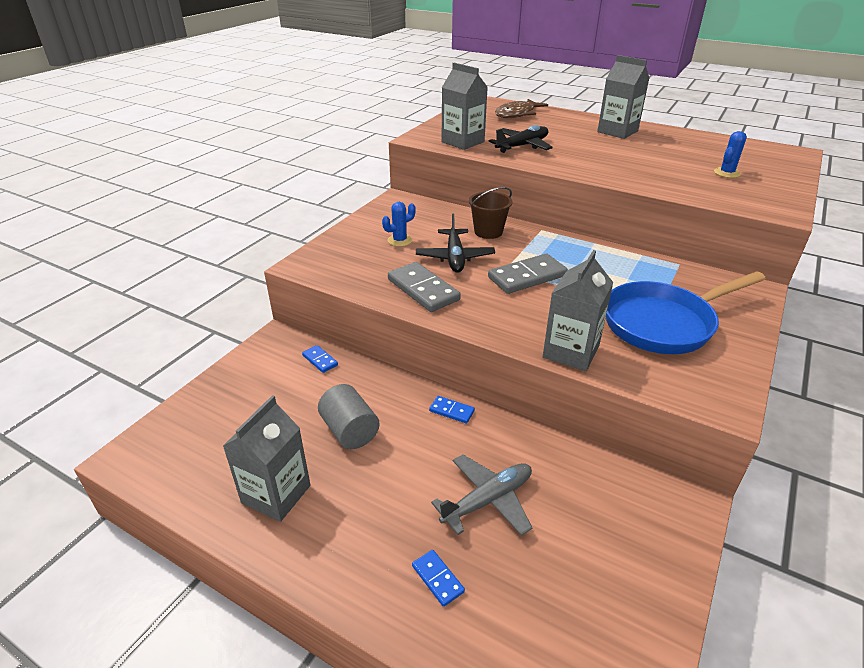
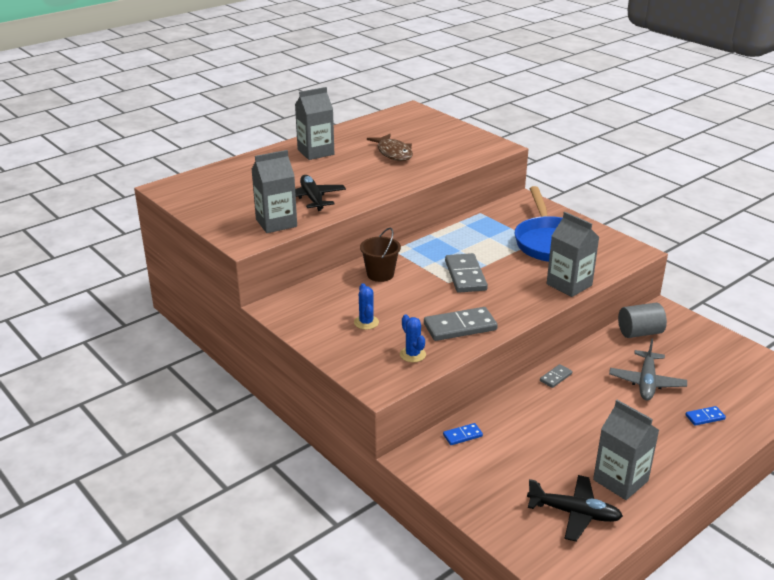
camera: 70 degrees left, 5 degrees down
grey cylinder [318,384,380,449] -> grey cylinder moved to [618,303,667,338]
black plane [416,214,495,273] -> black plane moved to [527,475,623,542]
blue domino [429,396,475,424] -> grey domino [540,364,572,388]
grey plane [431,455,533,536] -> grey plane turned 150 degrees counterclockwise [609,338,687,400]
brown fish [495,99,548,118] -> brown fish moved to [367,134,413,161]
blue cactus [714,131,747,178] -> blue cactus moved to [400,314,426,362]

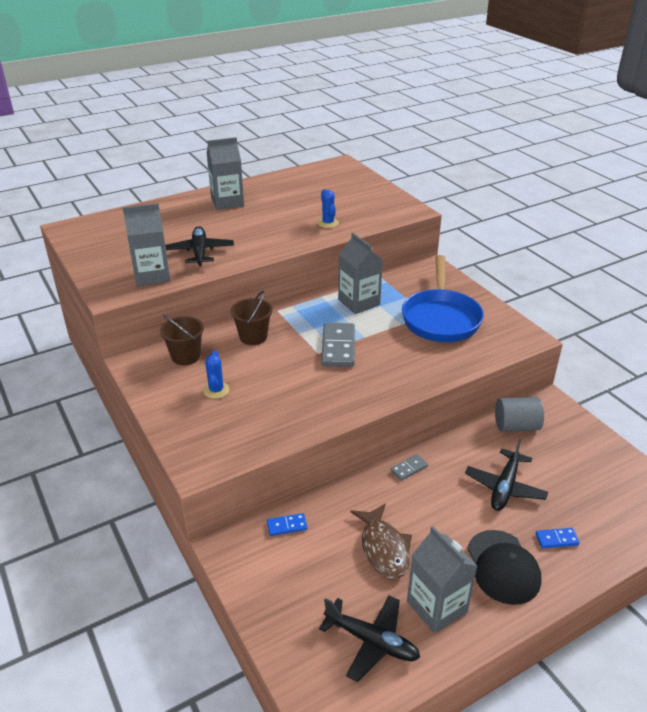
camera: 10 degrees right, 5 degrees up
brown fish [367,134,413,161] -> brown fish moved to [351,503,412,579]
blue cactus [400,314,426,362] -> blue cactus moved to [318,189,339,228]
grey domino [424,307,498,341] -> none
grey carton [547,212,599,297] -> grey carton moved to [338,233,383,314]
grey plane [609,338,687,400] -> black plane [465,439,548,511]
none -> brown bucket [160,315,204,365]
none -> black cap [467,530,542,605]

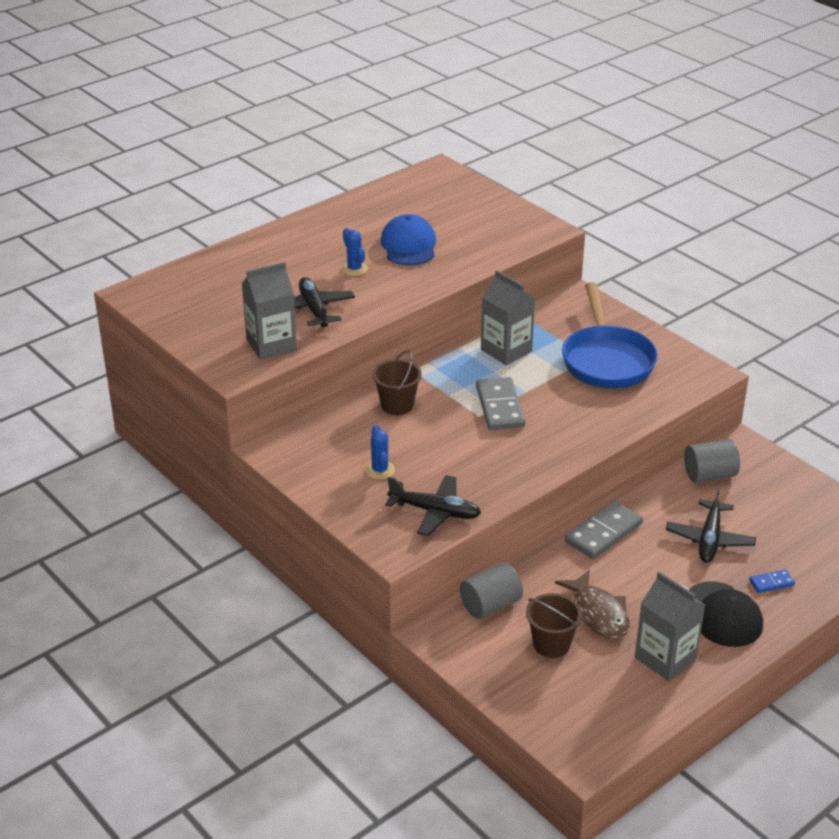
camera: 10 degrees left, 0 degrees up
brown bucket [160,315,204,365] -> brown bucket moved to [526,593,582,658]
grey carton [207,137,244,210] -> none
blue domino [267,513,307,536] -> grey cylinder [460,562,523,619]
blue cactus [318,189,339,228] -> blue cactus moved to [341,228,368,276]
black plane [319,596,420,682] -> black plane moved to [386,475,481,536]
grey domino [390,454,428,481] -> grey domino [565,501,643,559], size x1.98
none -> blue cap [381,214,436,265]

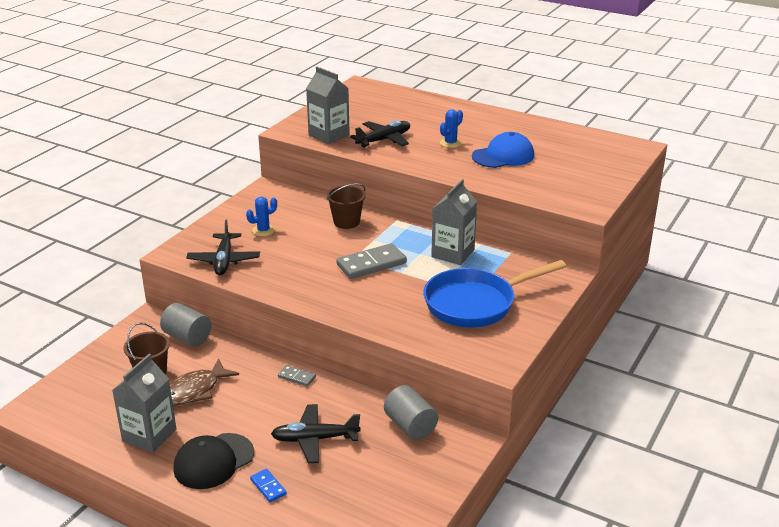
camera: 70 degrees right, 5 degrees down
grey domino [565,501,643,559] -> grey domino [278,365,316,386], size x0.51

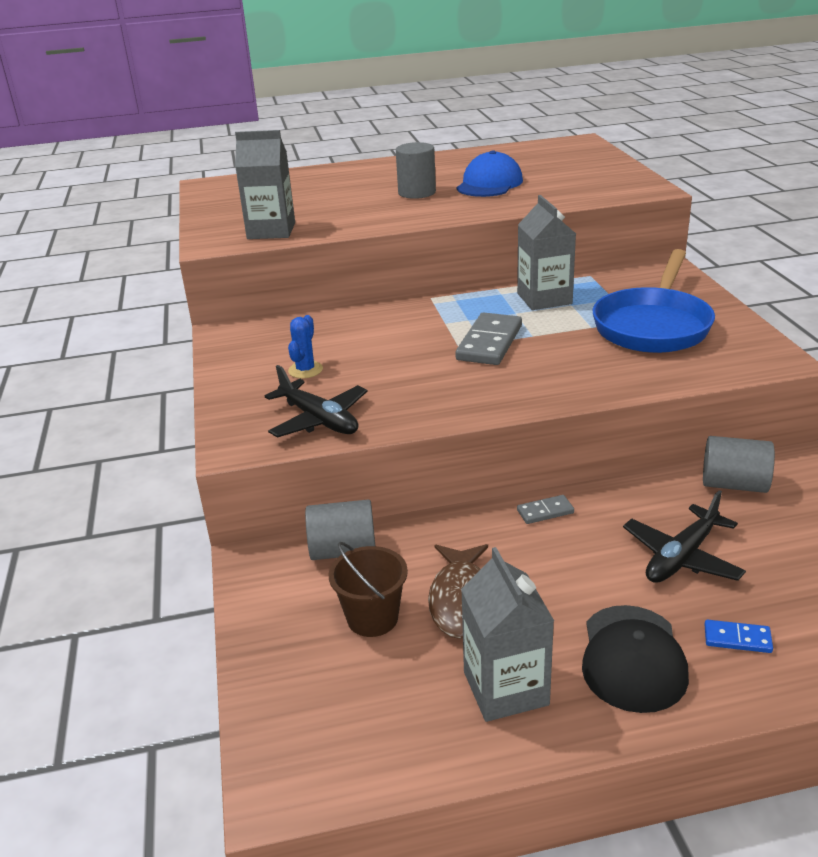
camera: 40 degrees left, 0 degrees up
brown bucket [326,184,366,229] -> none
black plane [350,120,410,148] -> none
blue cactus [440,109,463,148] -> grey cylinder [396,142,436,199]

